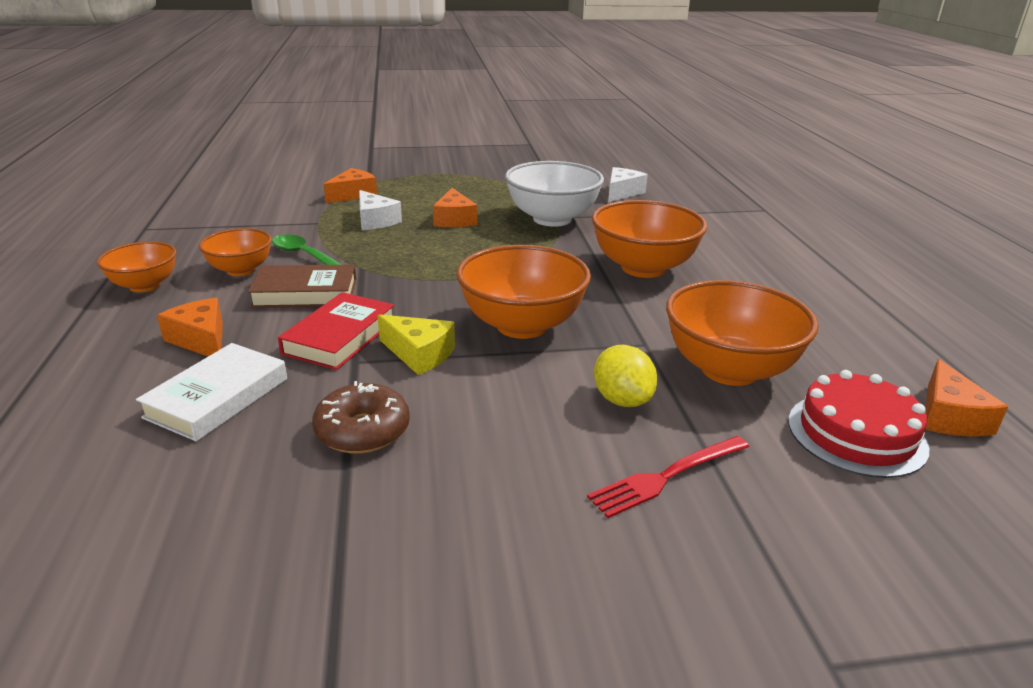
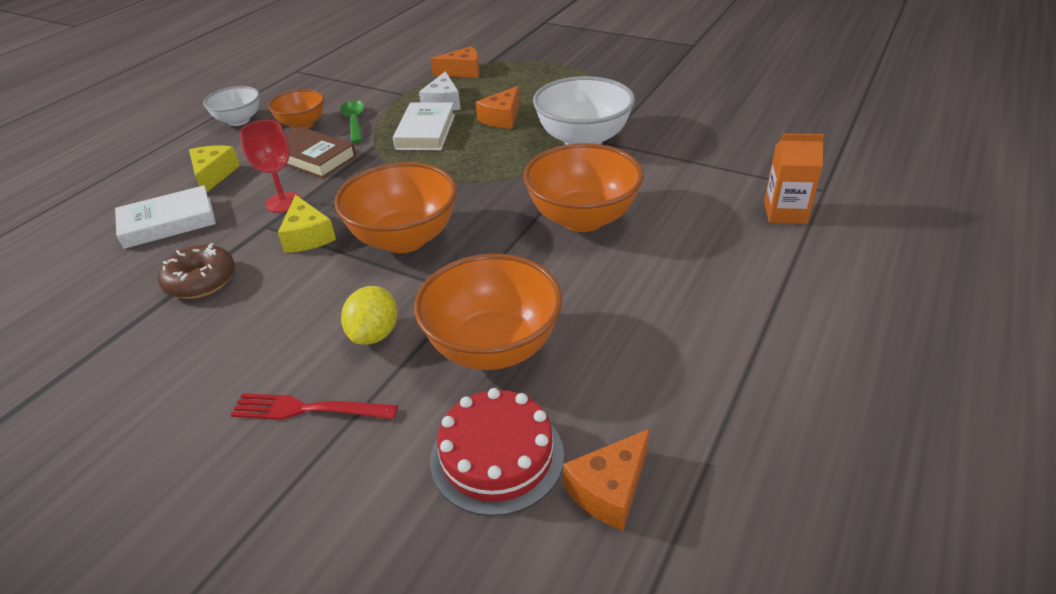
camera: 40 degrees right, 10 degrees up
orange bowl [97,241,176,292] -> white bowl [203,86,260,126]
orange cheese [157,298,223,356] -> yellow cheese [189,146,240,192]
red book [278,292,394,370] -> red goblet [240,120,301,213]
white cheese [608,167,648,202] -> none
none -> white book [393,102,455,150]
none -> orange carton [764,133,824,224]

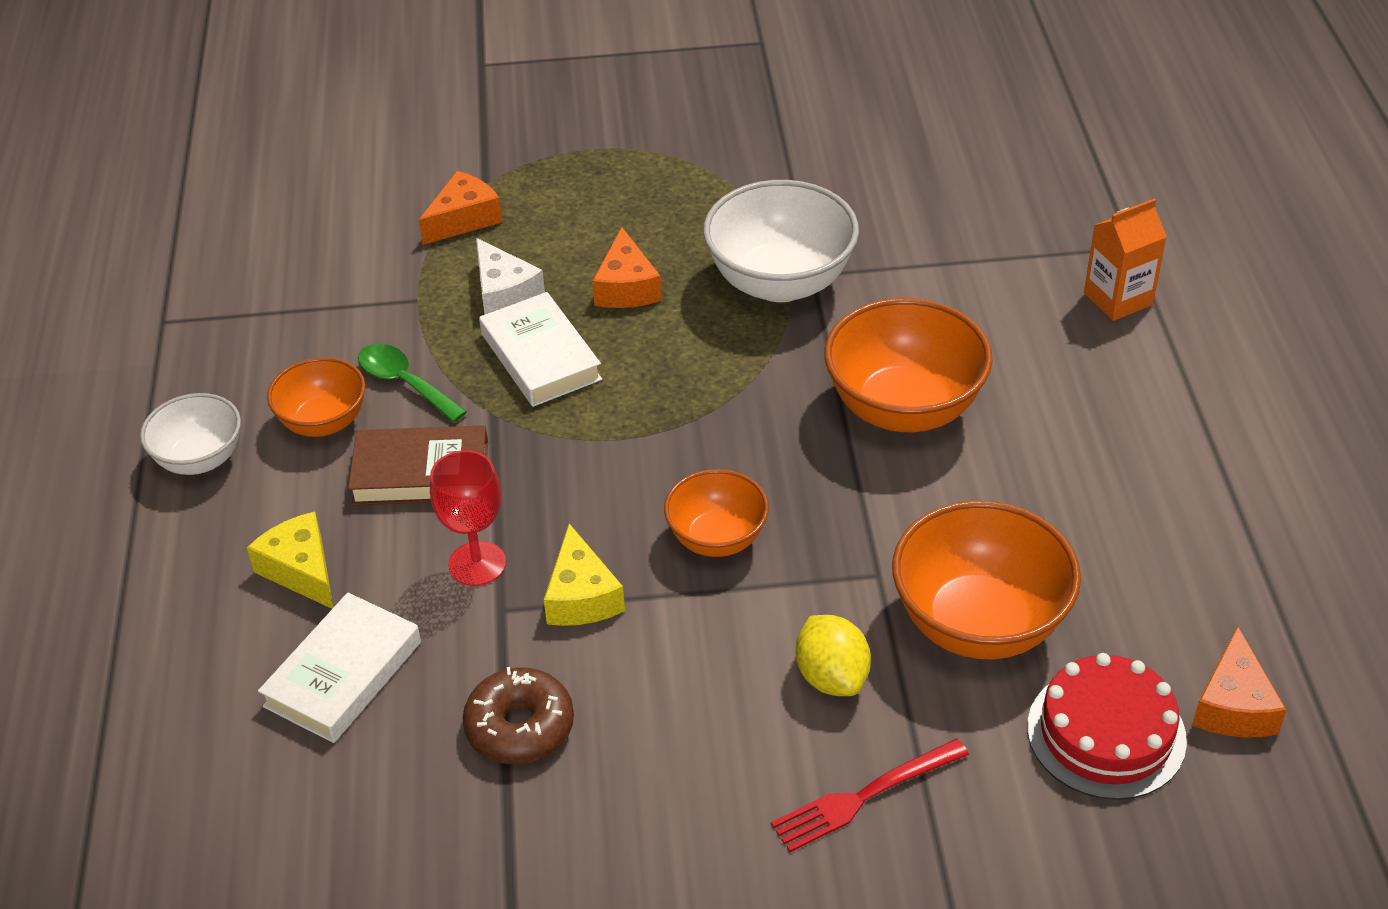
camera: 35 degrees left, 5 degrees up
yellow cheese [278,195,336,253] -> yellow cheese turned 45 degrees clockwise [544,524,625,626]
orange bowl [334,162,457,253] -> orange bowl [664,469,769,557], size x0.59

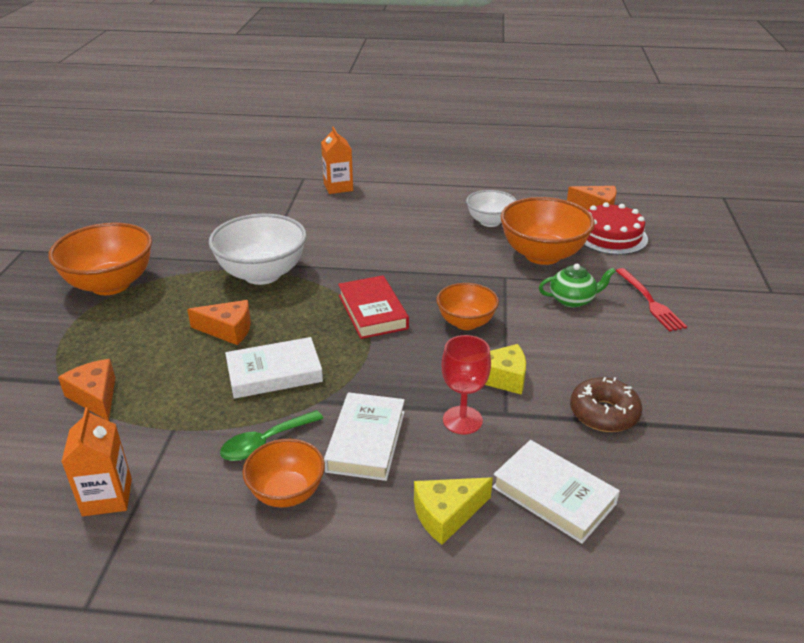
camera: 80 degrees left, 10 degrees down
white bowl [140,393,241,475] -> white bowl moved to [466,190,517,227]
brown book [348,425,488,505] -> white book [324,392,405,481]
white cheese [476,238,545,314] -> none
yellow lemon [796,615,871,696] -> green teapot [539,264,616,307]
orange bowl [824,298,993,432] -> orange bowl moved to [48,222,152,295]
none -> orange carton [61,407,132,516]
none -> red book [338,275,409,339]

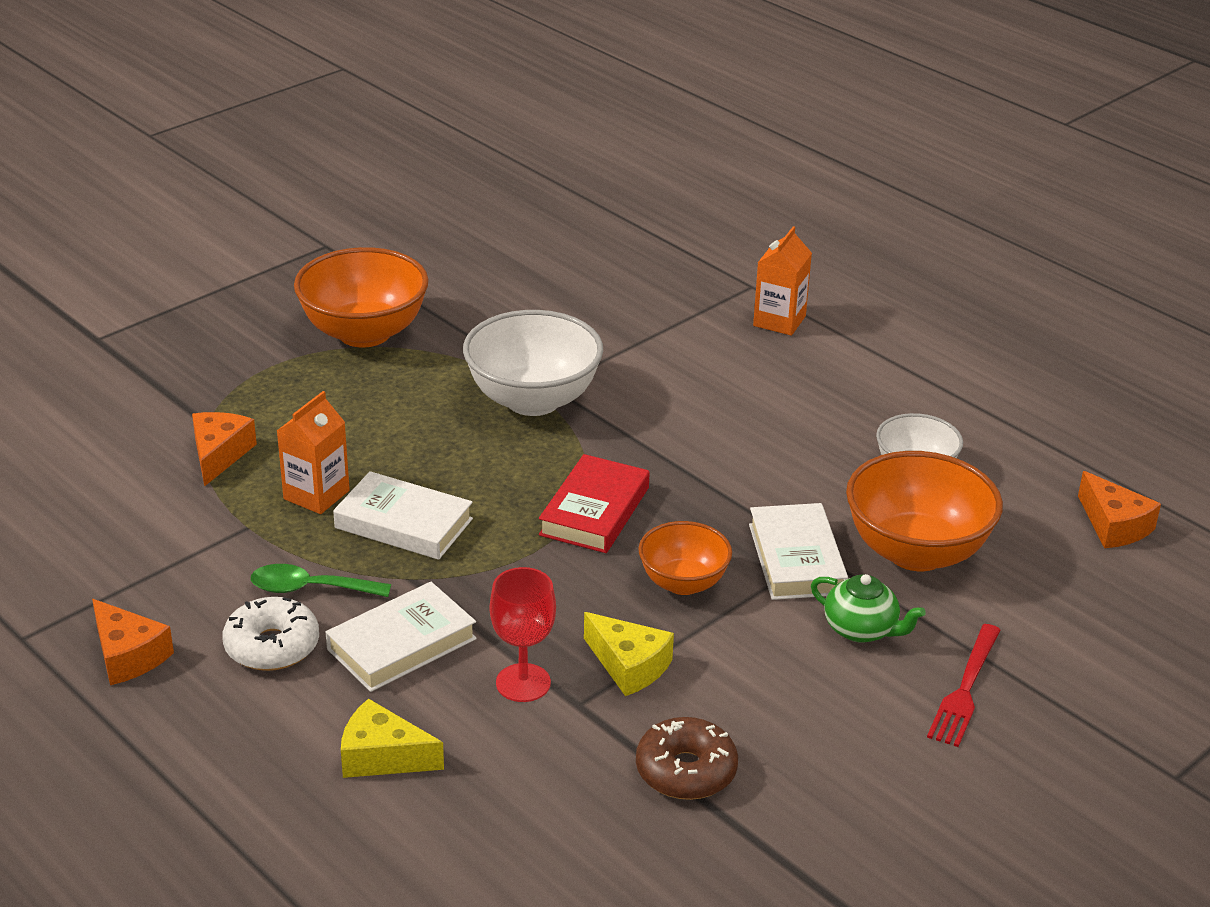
camera: 40 degrees right, 0 degrees up
orange carton [61,407,132,516] -> orange carton moved to [277,391,350,514]
orange cheese [187,300,251,345] -> orange cheese moved to [92,599,174,685]
orange bowl [242,439,325,508] -> white donut [222,597,319,671]
white book [492,440,620,544] -> white book moved to [749,503,848,600]
red cake [584,202,648,255] -> none

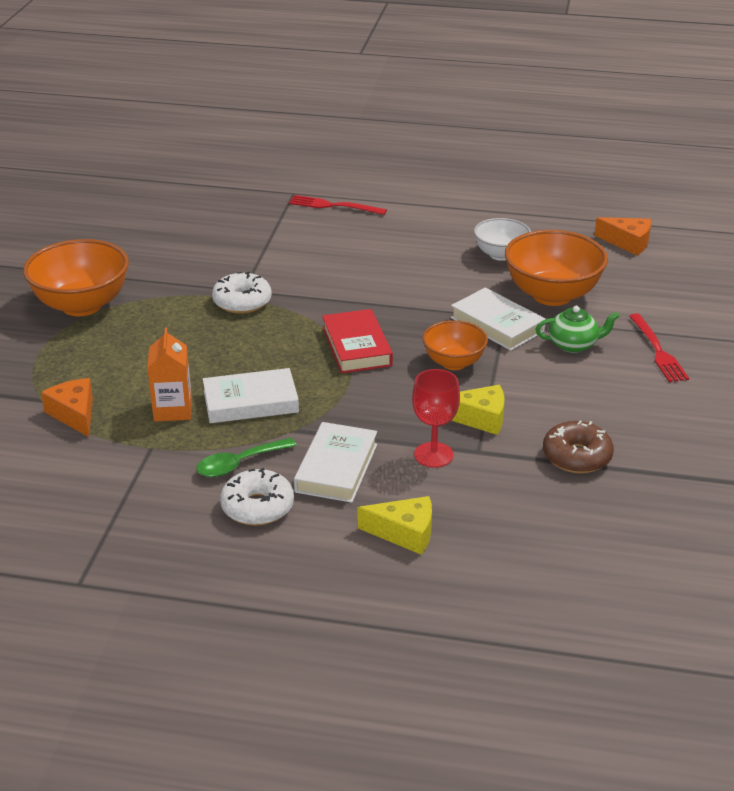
camera: 35 degrees left, 0 degrees up
orange cheese [92,599,174,685] -> none
yellow cheese [341,698,444,778] -> yellow cheese turned 150 degrees counterclockwise [358,496,432,555]
white bowl [463,310,603,416] -> white donut [212,272,272,314]
orange carton [753,226,812,336] -> red fork [289,195,387,215]

